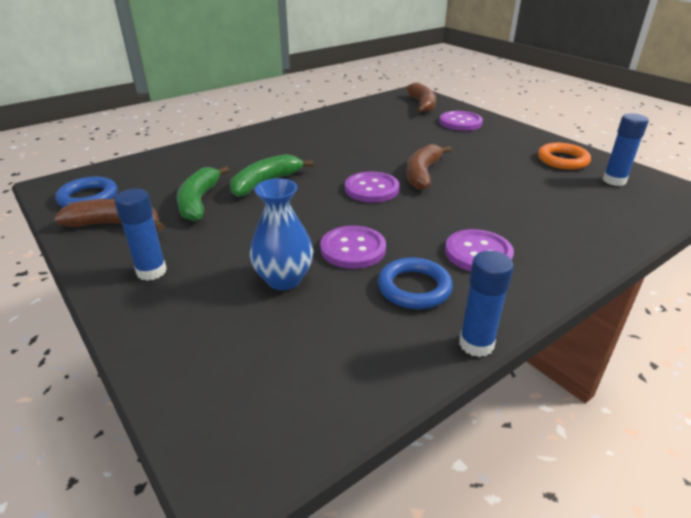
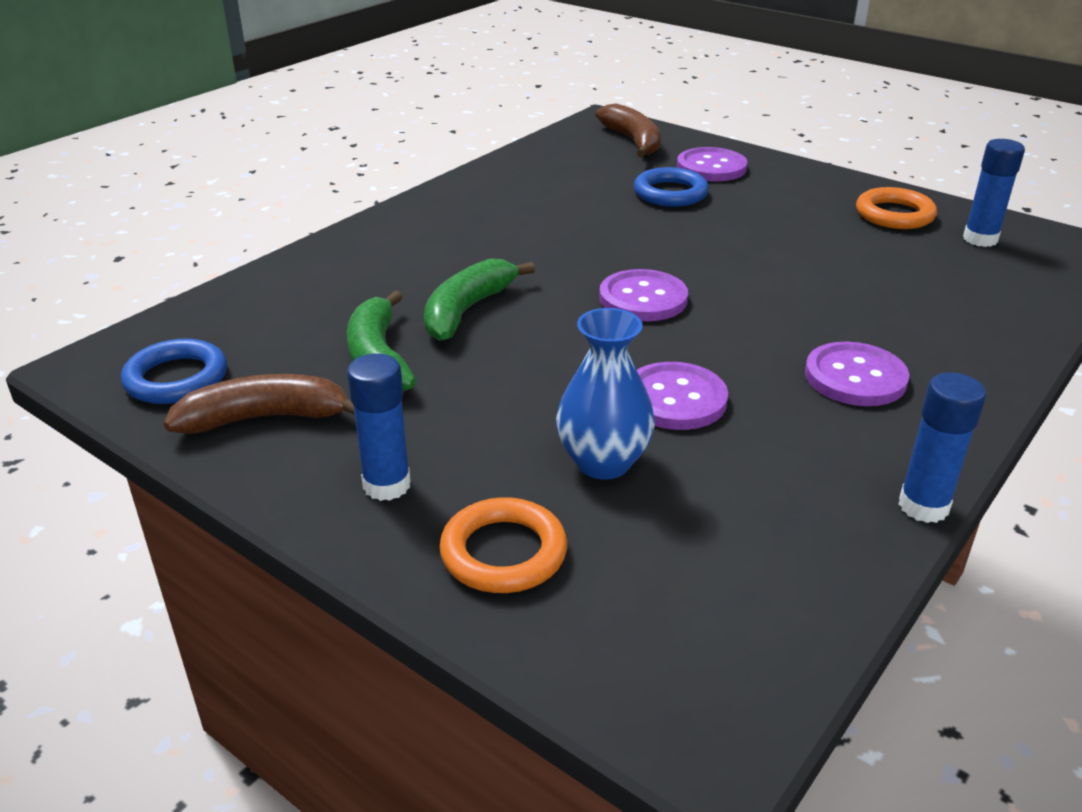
camera: 15 degrees left, 0 degrees up
blue ring [378,257,453,309] -> blue ring moved to [634,167,709,207]
brown banana [407,144,452,190] -> none
none -> orange ring [439,497,567,593]

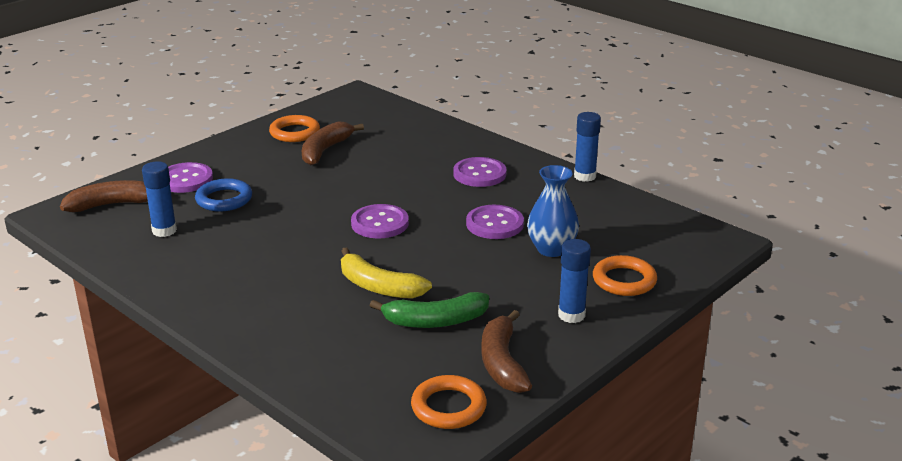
camera: 85 degrees left, 5 degrees down
blue ring [121,339,227,404] -> orange ring [411,375,487,429]
green banana [424,258,535,341] -> yellow banana [341,247,432,299]
blue glue stick [963,139,1025,247] -> blue glue stick moved to [142,161,177,237]
none -> brown banana [302,121,364,165]

